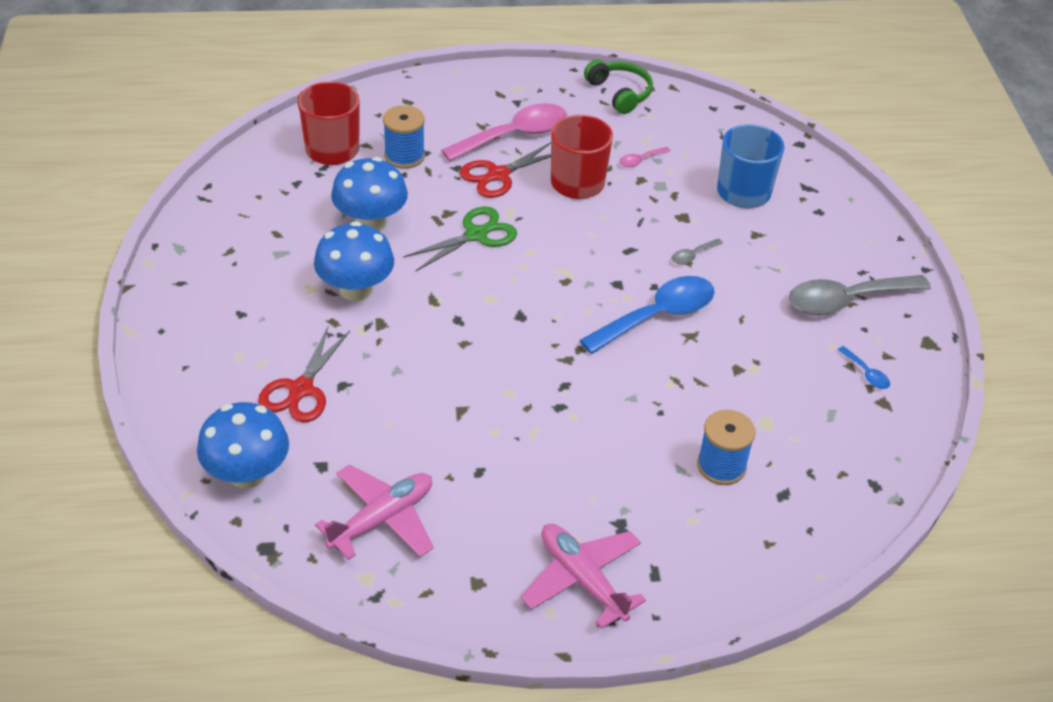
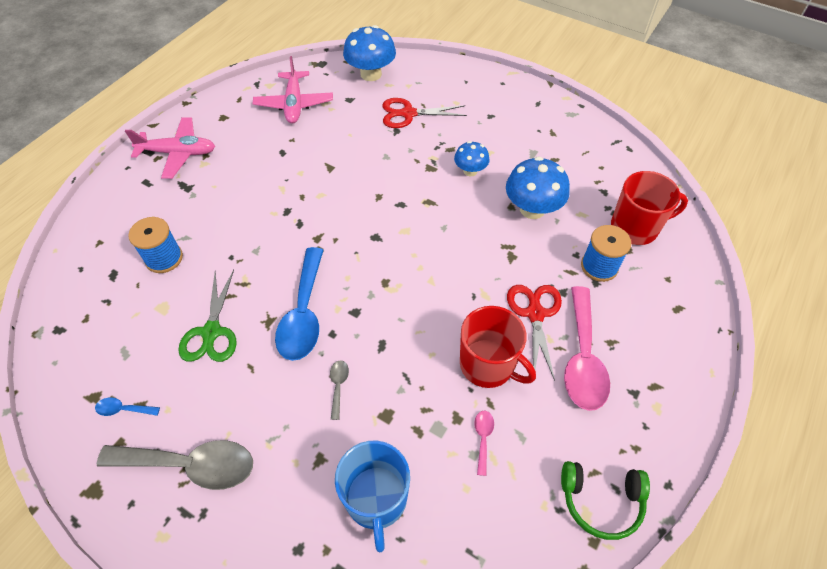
camera: 130 degrees right, 10 degrees up
red scissors [258,325,350,423] -> red scissors turned 60 degrees counterclockwise [382,98,467,128]
blue mushroom [314,221,394,301] -> blue mushroom [454,141,490,176], size x0.59
green scissors [403,206,517,271] -> green scissors moved to [178,270,237,362]
grey spoon [789,275,931,315] -> grey spoon turned 75 degrees clockwise [97,440,253,490]

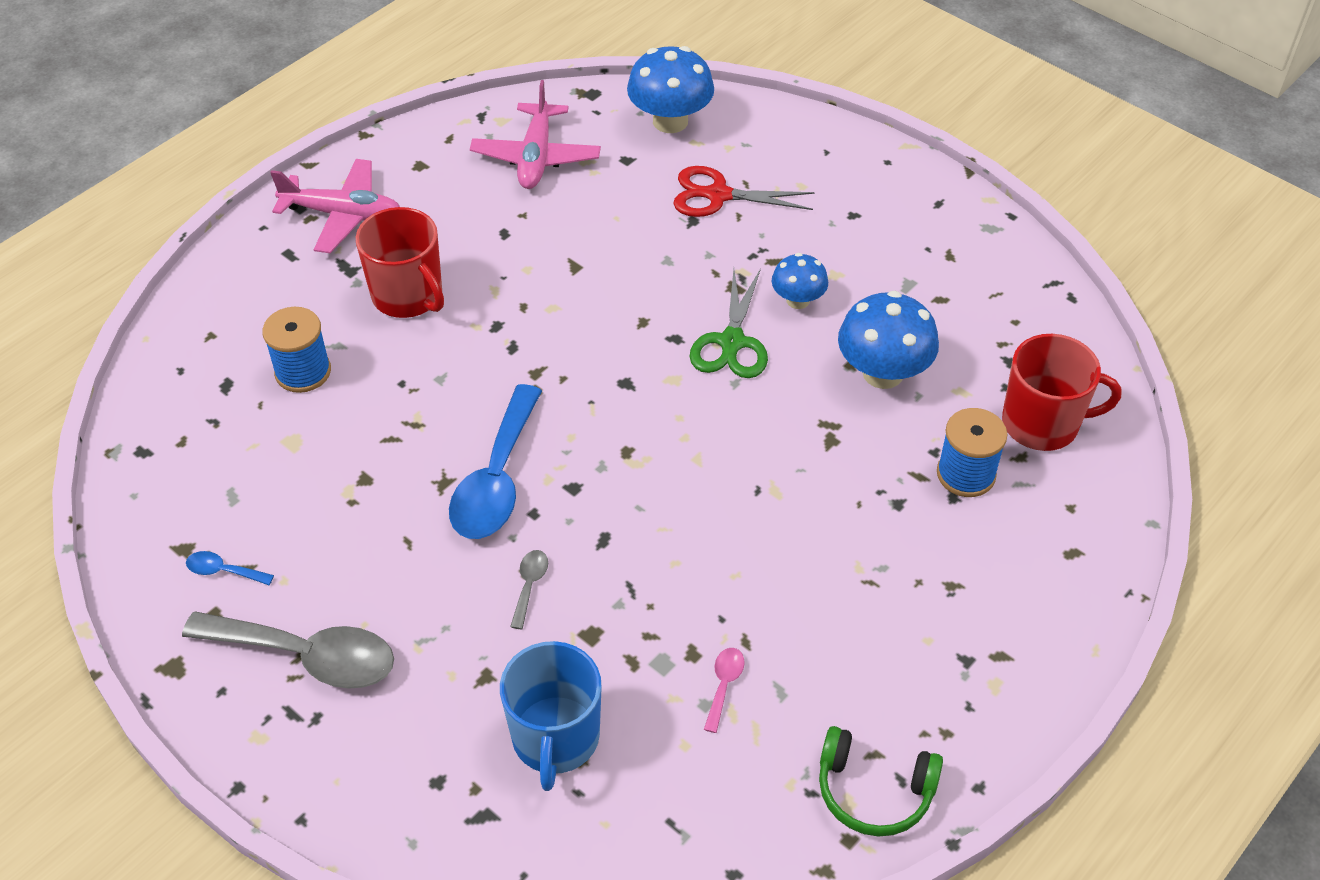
camera: 10 degrees right, 5 degrees down
green scissors [178,270,237,362] -> green scissors moved to [689,268,768,378]
red mug [460,306,536,388] -> red mug moved to [356,207,444,318]
red scissors [507,285,562,381] -> none
pink spoon [564,286,610,411] -> none

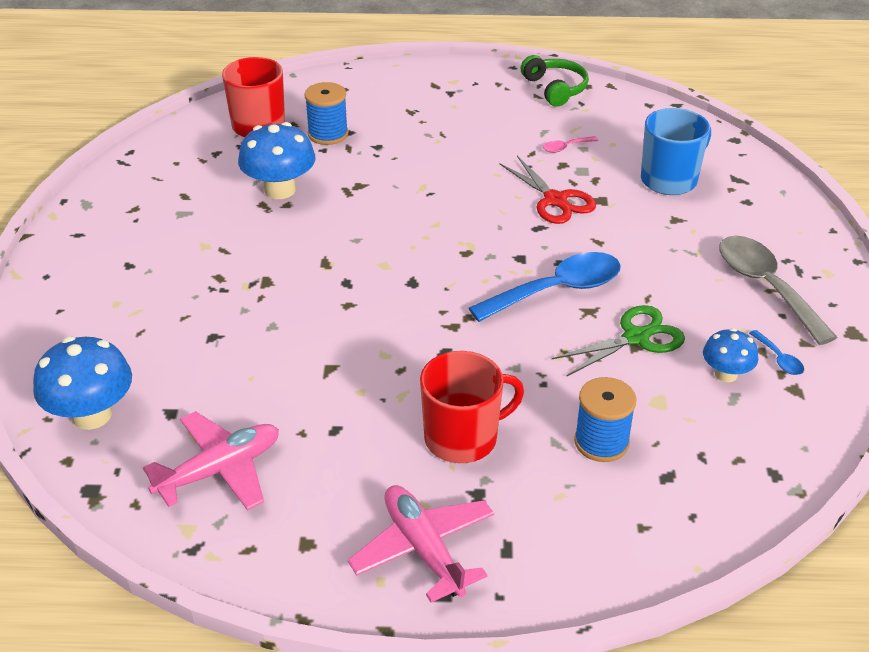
camera: 130 degrees left, 10 degrees down
red mug [356,207,444,318] -> red mug turned 60 degrees clockwise [420,351,524,463]
grey spoon [510,550,548,629] -> none
red scissors [673,166,815,217] -> red scissors moved to [500,156,596,224]
green scissors [689,268,768,378] -> green scissors moved to [552,305,685,377]
blue mushroom [771,253,828,309] -> blue mushroom moved to [703,328,758,382]

